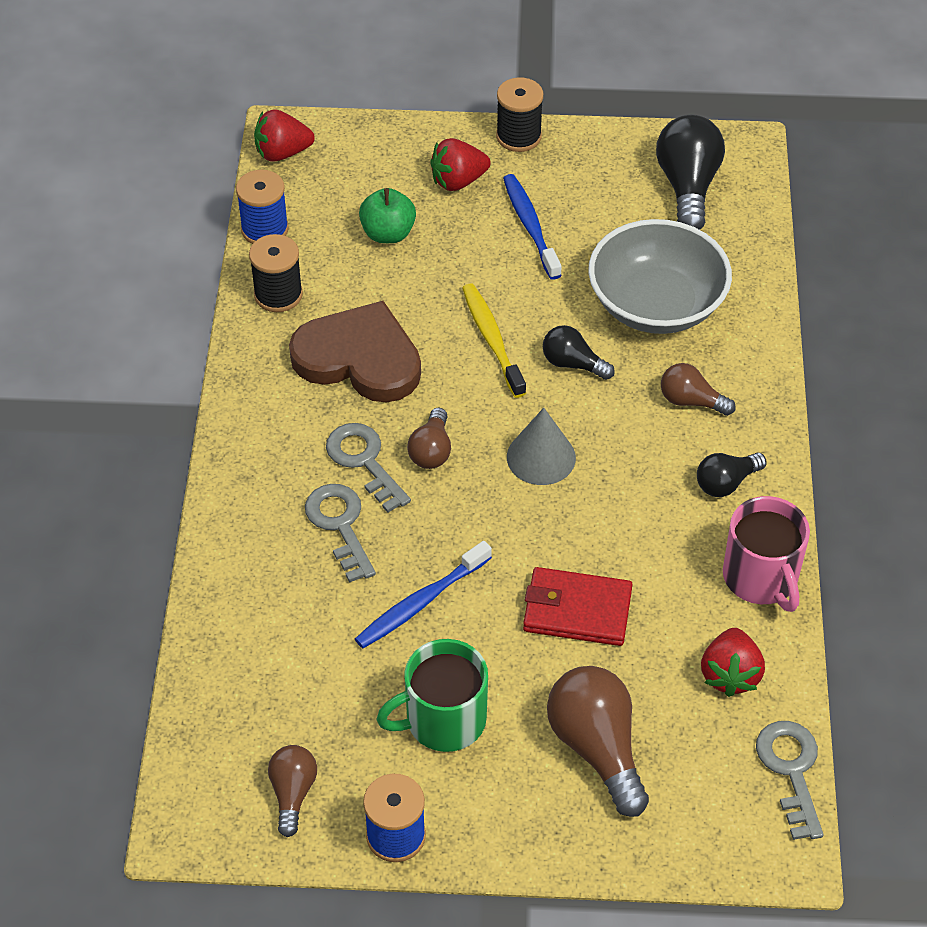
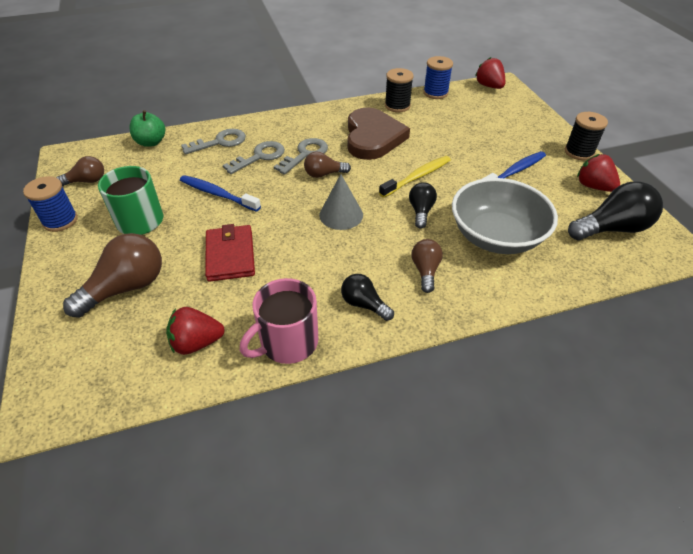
camera: 70 degrees right, 5 degrees down
green apple [359,188,416,243] -> green apple moved to [129,110,165,147]
red strawberry [430,138,491,191] -> red strawberry moved to [577,154,620,192]
grey key [756,721,823,840] -> grey key moved to [181,129,246,155]

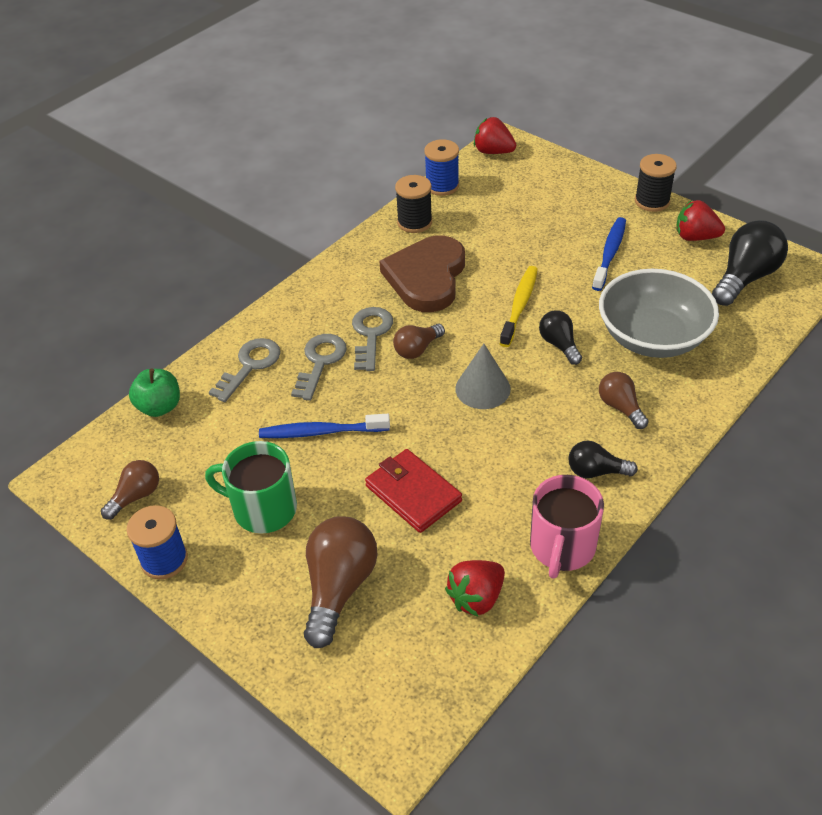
camera: 30 degrees left, 0 degrees up
brown heart [347,107,410,160] -> brown heart turned 135 degrees counterclockwise [379,235,465,312]

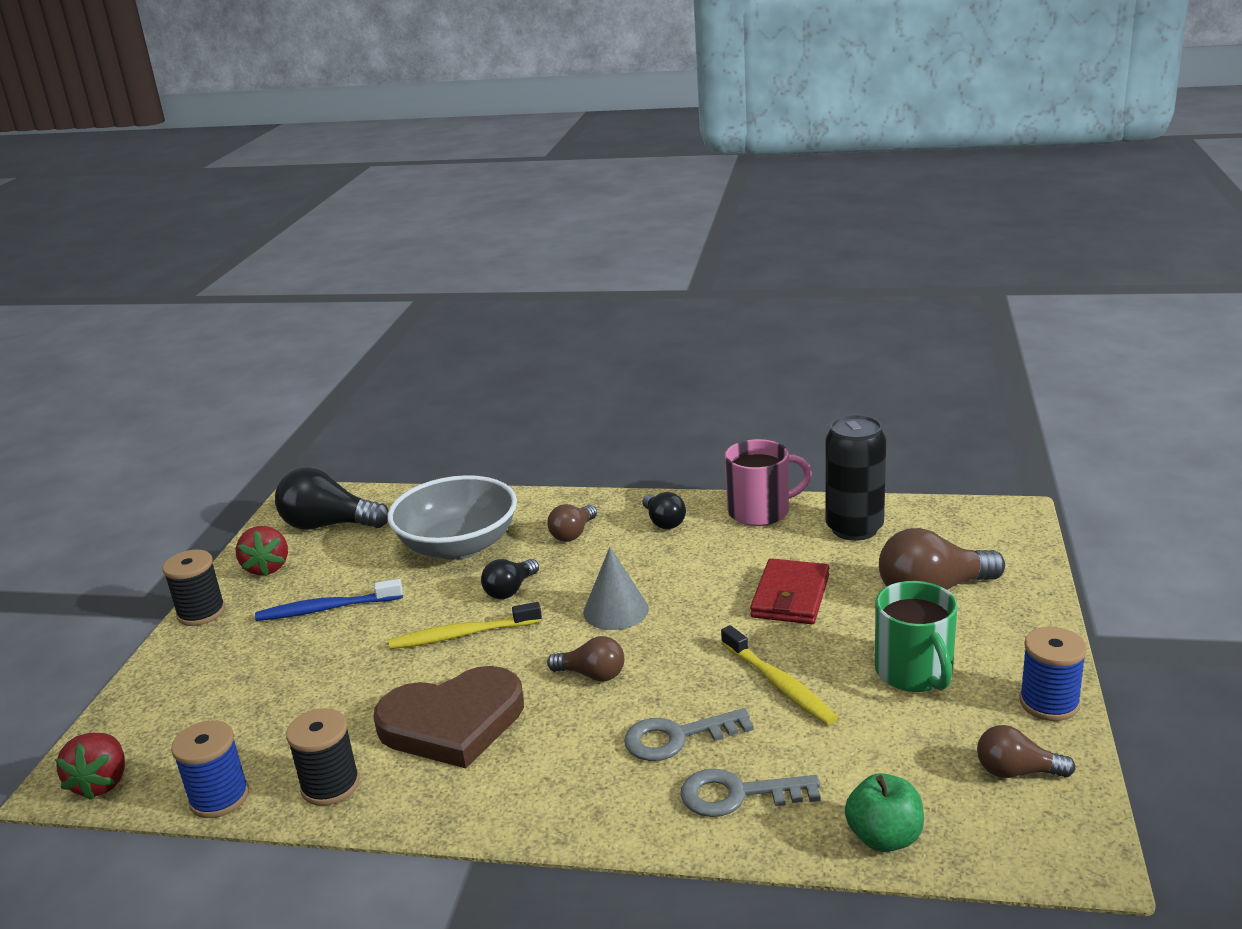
camera: 120 degrees left, 20 degrees down
blue toothbrush [259,414,390,438] -> yellow toothbrush [721,625,838,725]
grey key [352,307,393,371] -> none
red strawberry [445,560,505,617] -> black can [825,415,886,541]

